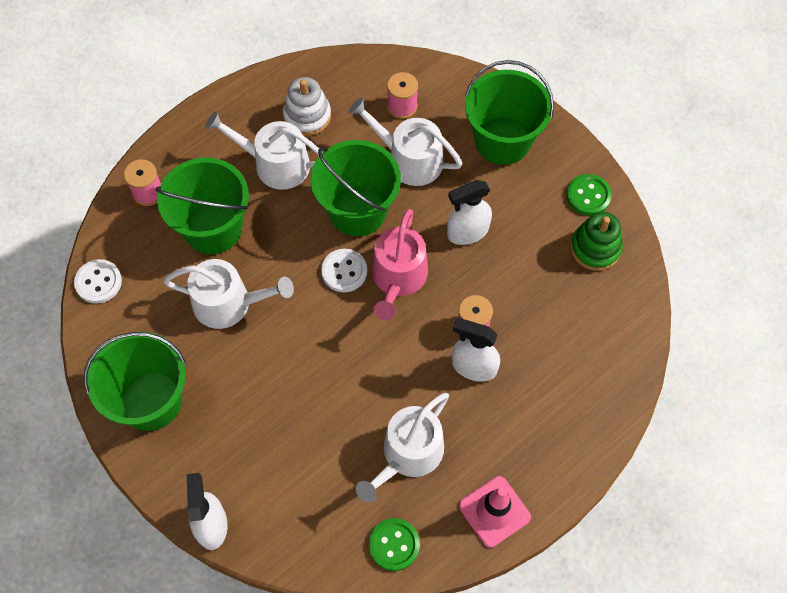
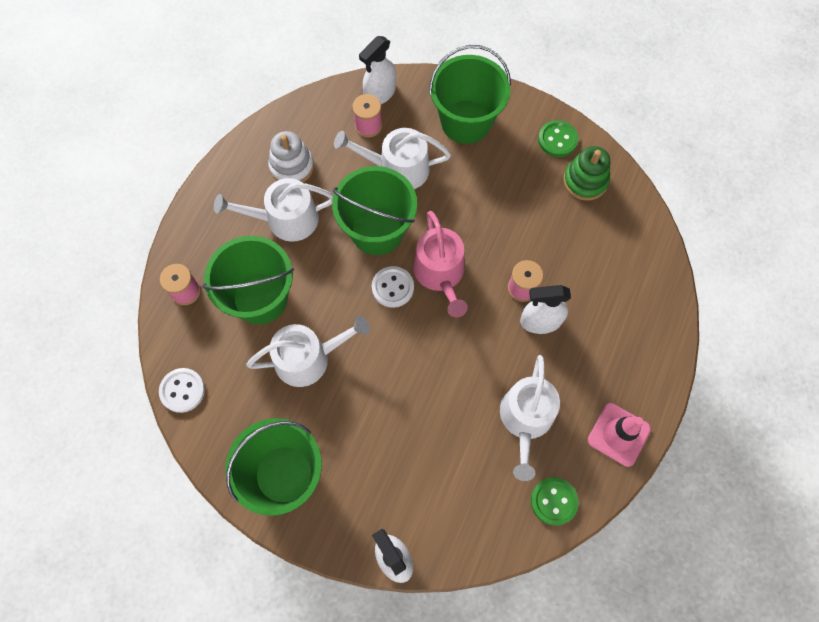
camera: 25 degrees left, 5 degrees up
white spray bottle [447,180,492,245] -> white spray bottle moved to [359,36,396,104]

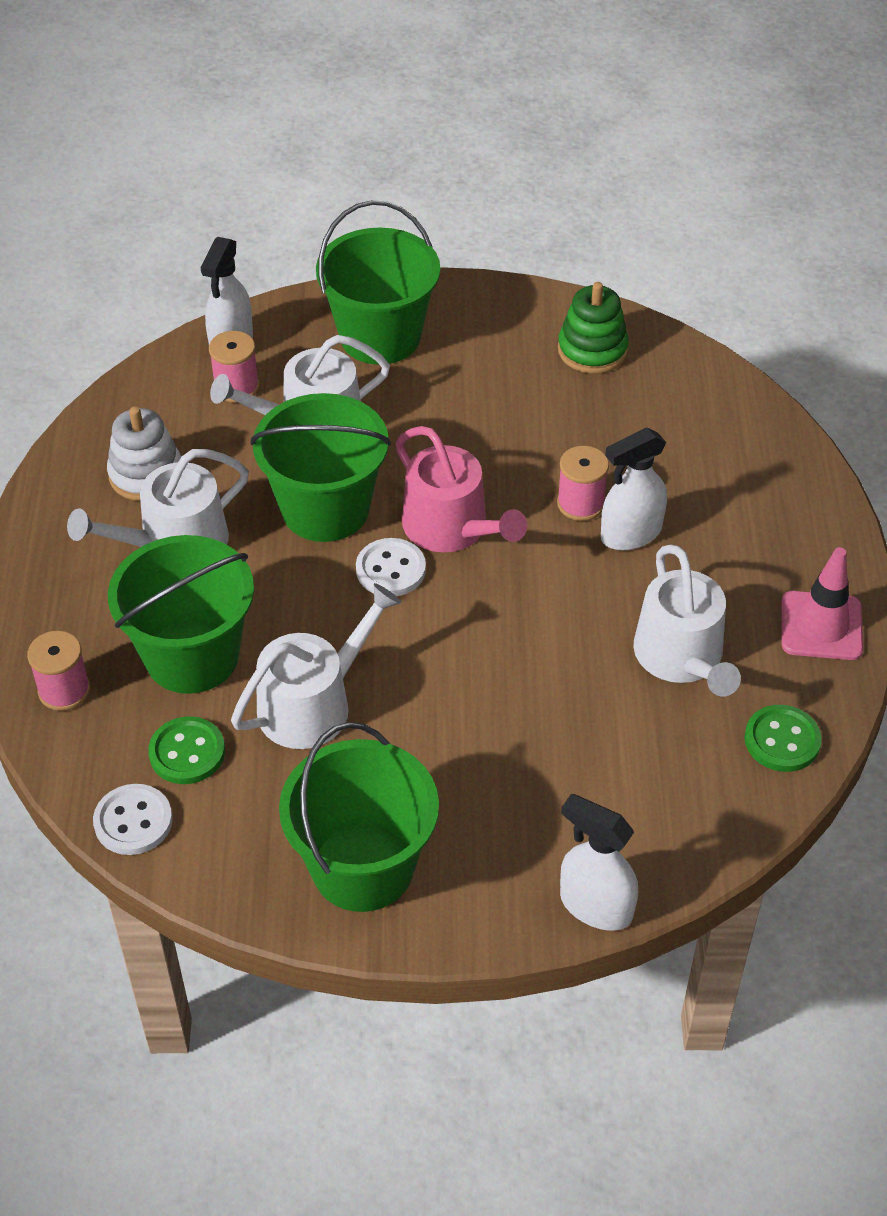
camera: 25 degrees left, 20 degrees down
green button [538,120,578,157] -> green button moved to [148,716,225,784]

